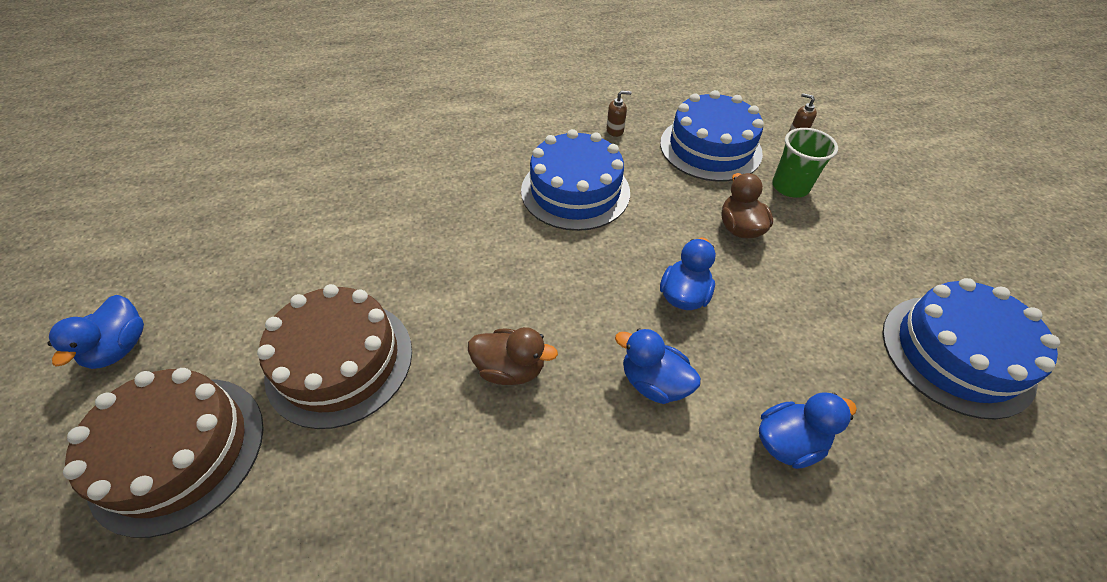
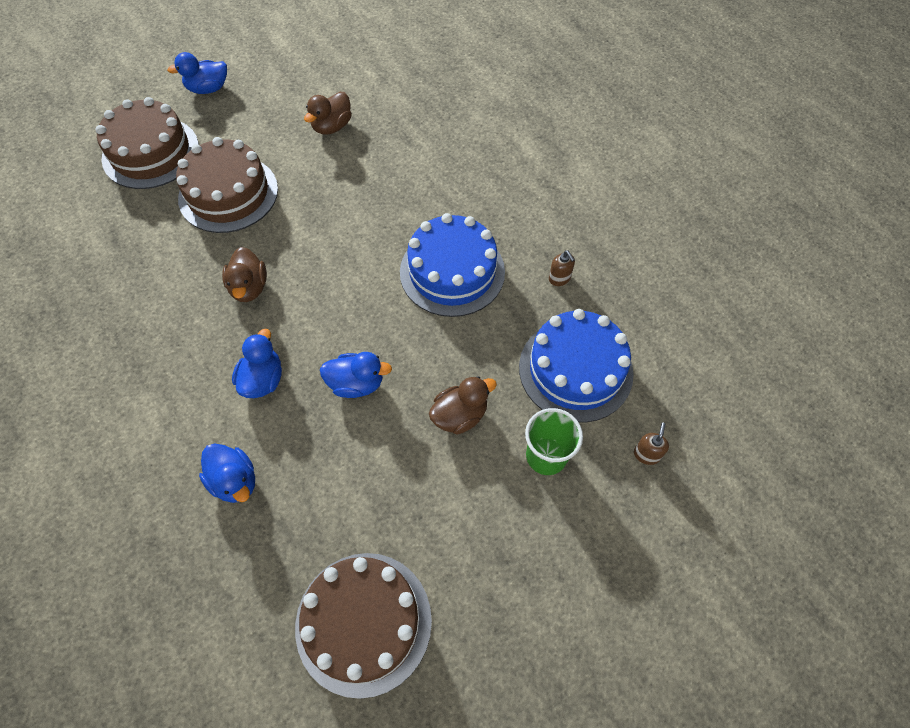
camera: 70 degrees right, 10 degrees up
blue cake [882,278,1060,419] -> brown cake [295,553,432,699]
none -> brown duck [304,92,352,135]

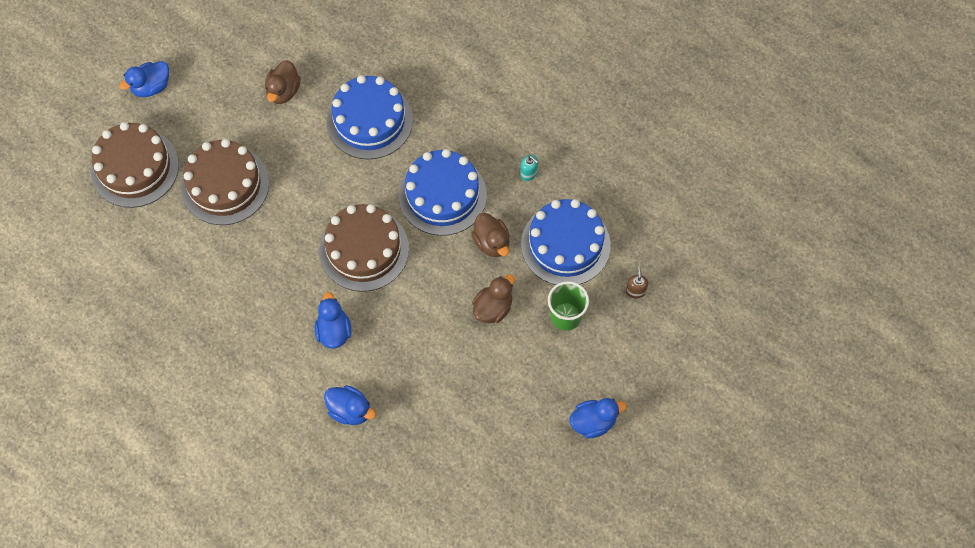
camera: 20 degrees left, 5 degrees up
brown duck [222,247,267,302] -> brown duck moved to [471,213,510,257]
brown cake [295,553,432,699] -> brown cake moved to [319,204,409,292]
blue duck [320,352,392,398] -> blue duck moved to [569,398,627,438]
brown soap dispenser [549,250,575,286] -> turquoise soap dispenser [520,155,539,181]
none -> blue cake [327,75,413,159]

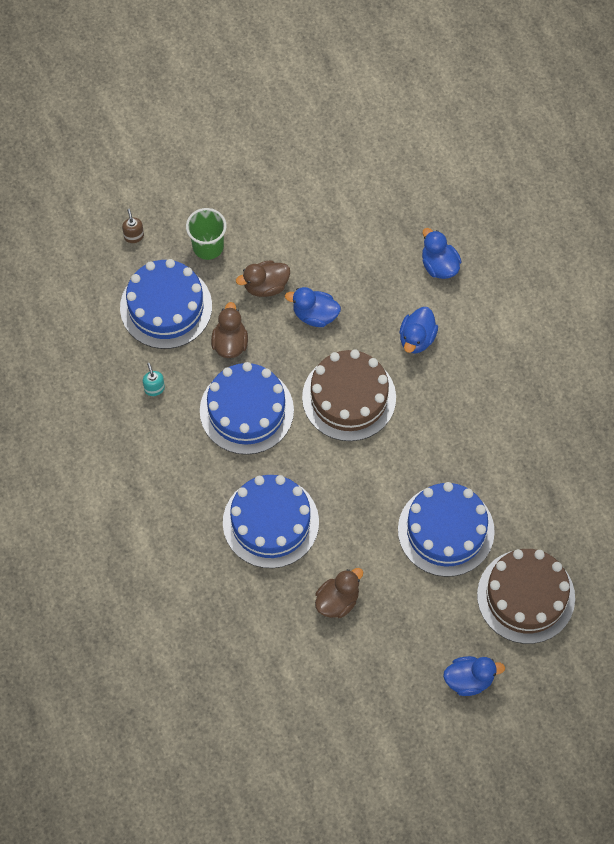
camera: 150 degrees left, 0 degrees up
brown cake [181,139,269,225] -> blue cake [398,482,495,577]
blue duck [569,398,627,438] -> blue duck moved to [285,287,341,327]
brown soap dispenser [626,267,648,299] -> brown soap dispenser turned 135 degrees clockwise [122,209,144,243]

